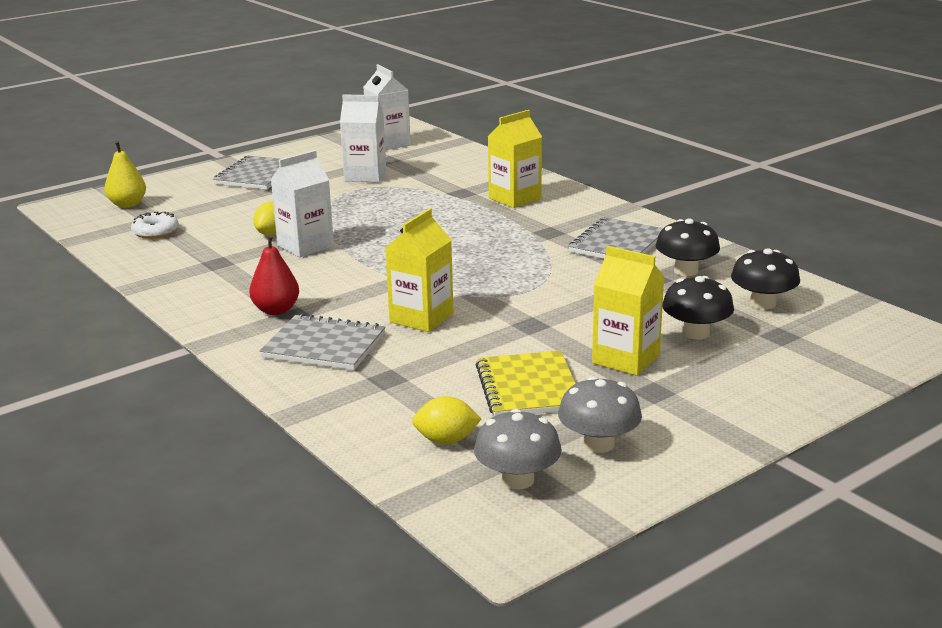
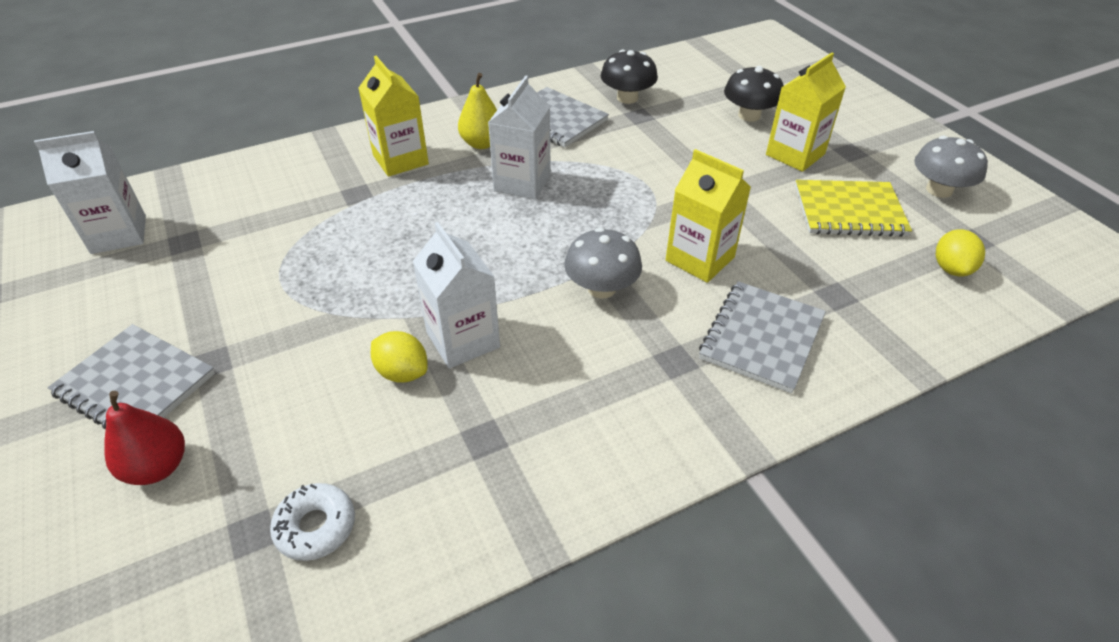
camera: 80 degrees left, 20 degrees up
yellow pear [104,141,146,208] -> yellow pear moved to [458,73,497,149]
red pear [249,234,299,315] -> red pear moved to [104,391,185,485]
white carton [340,95,386,182] -> white carton moved to [488,75,551,200]
grey mushroom [474,409,562,489] -> grey mushroom moved to [564,228,642,299]
black mushroom [731,248,800,309] -> none

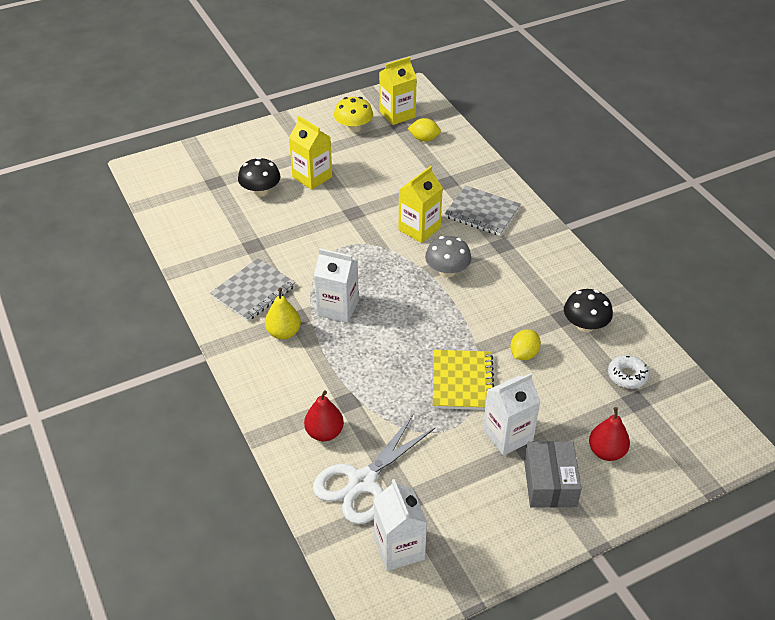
camera: 90 degrees left, 0 degrees up
grey notebook [48,324,215,429] -> grey box [524,441,582,508]
yellow carton [358,56,429,177] -> yellow carton moved to [379,57,417,125]
white carton [412,222,500,368] -> white carton moved to [483,373,541,456]
black mushroom [601,50,658,104] -> black mushroom moved to [564,289,613,332]
yellow notebook [795,180,912,237] -> yellow notebook moved to [433,350,494,410]
grey mushroom [914,136,988,198] -> yellow mushroom [334,97,373,133]
none -> red pear [304,391,344,441]
none -> white scissors [313,415,435,524]

